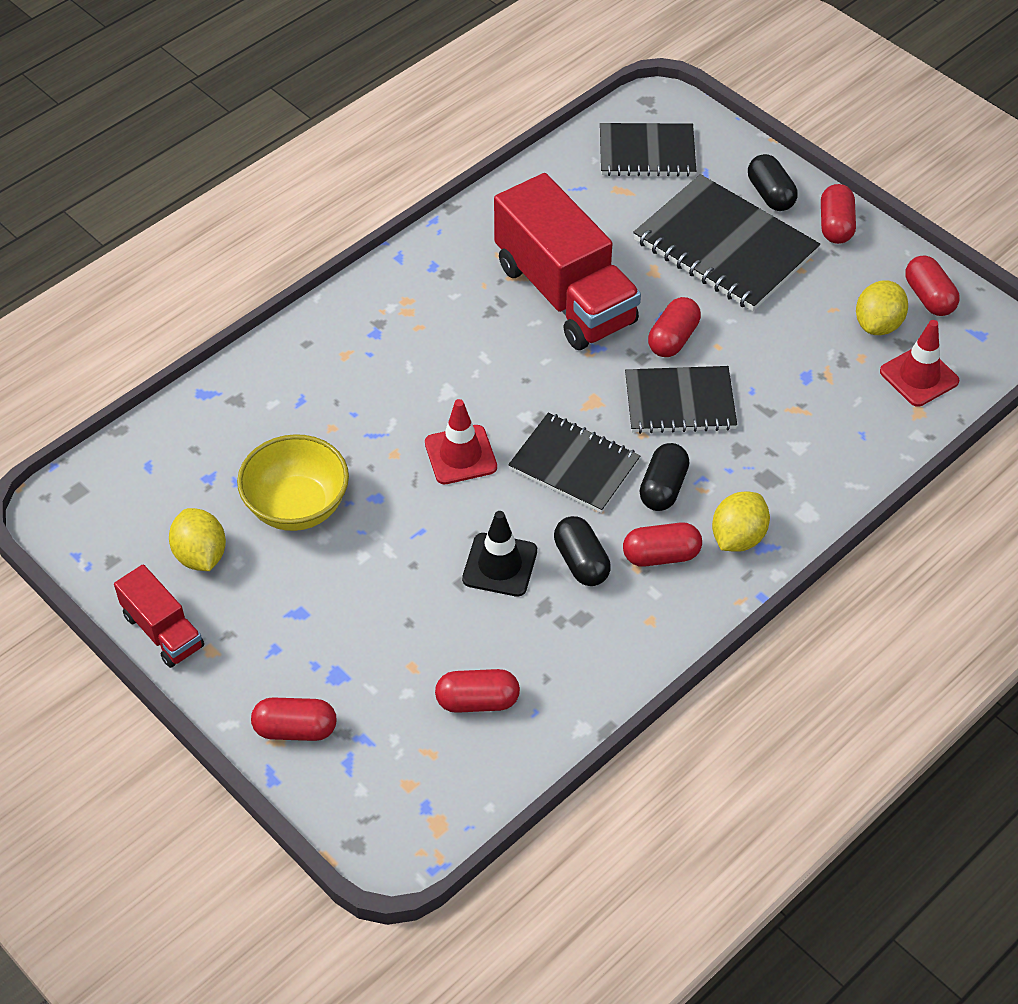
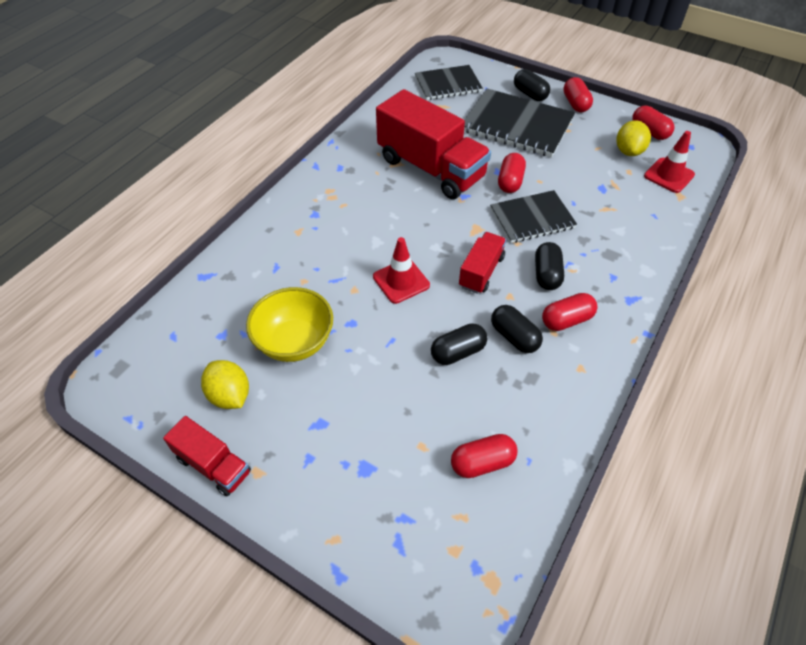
camera: 15 degrees left, 0 degrees up
red capsule [251,697,337,741] -> none
black traffic cone [462,511,537,597] -> black capsule [431,323,487,365]
black notebook [508,413,641,513] -> red truck [459,232,506,294]
yellow lemon [712,491,770,552] -> none

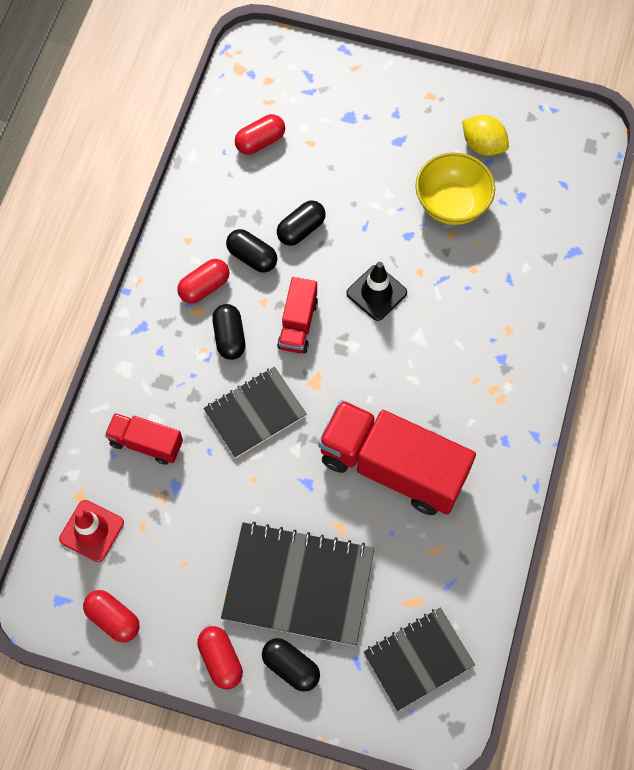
camera: 165 degrees right, 15 degrees up
red truck [163,416,251,496] -> red truck moved to [105,413,183,465]
red traffic cone [373,237,430,304] -> black traffic cone [346,262,407,321]
red capsule [498,153,526,193] -> none
yellow lemon [616,120,651,156] -> none

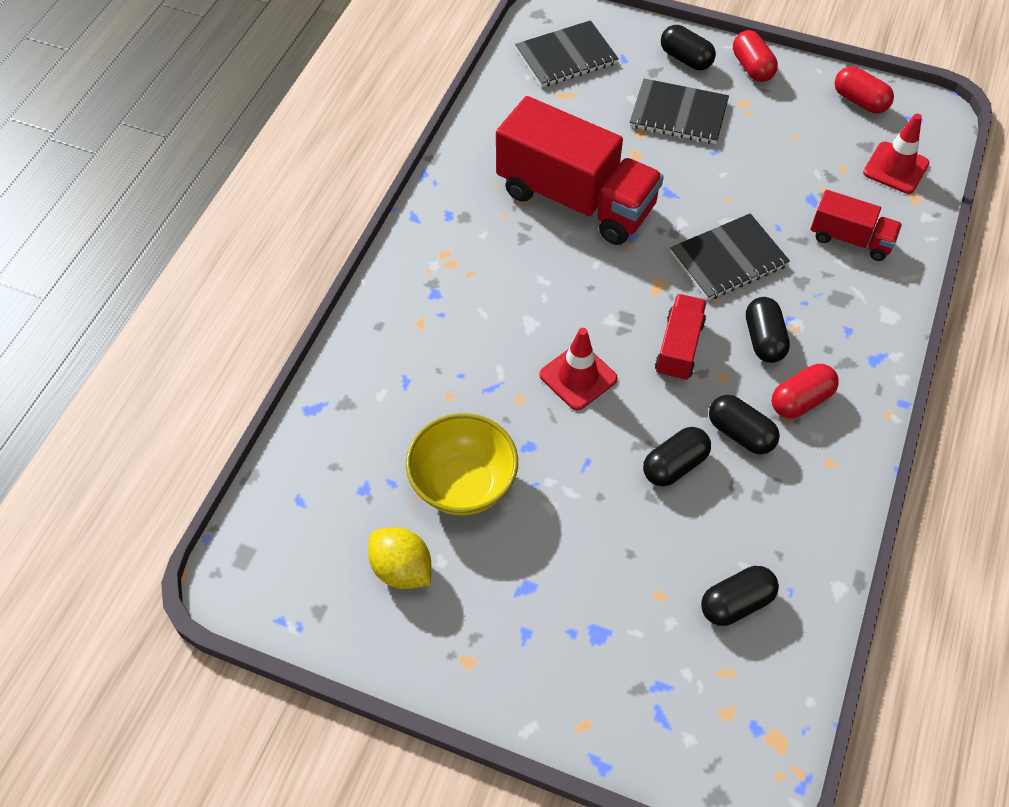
camera: 175 degrees left, 10 degrees down
black notebook [221,522,374,646] -> black notebook [630,78,729,144], size x0.65
red capsule [235,114,285,155] -> black capsule [701,566,779,626]
black traffic cone [346,262,407,321] -> red traffic cone [539,328,618,410]

